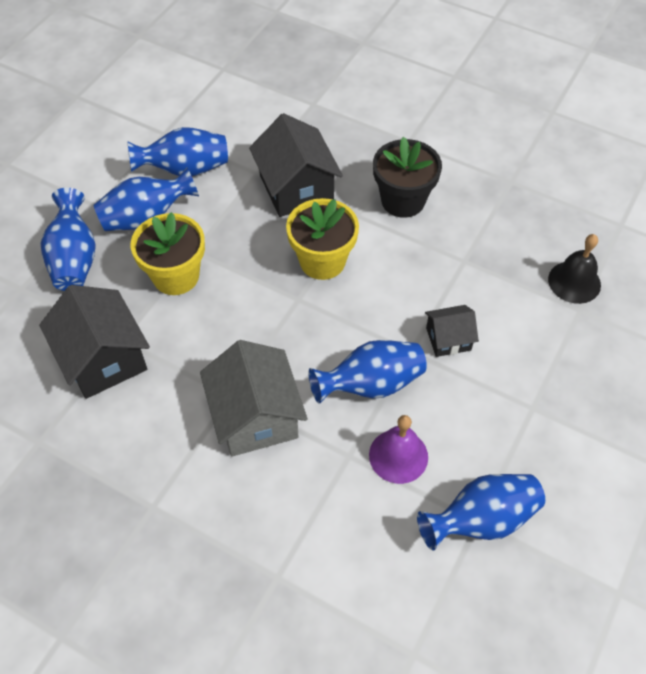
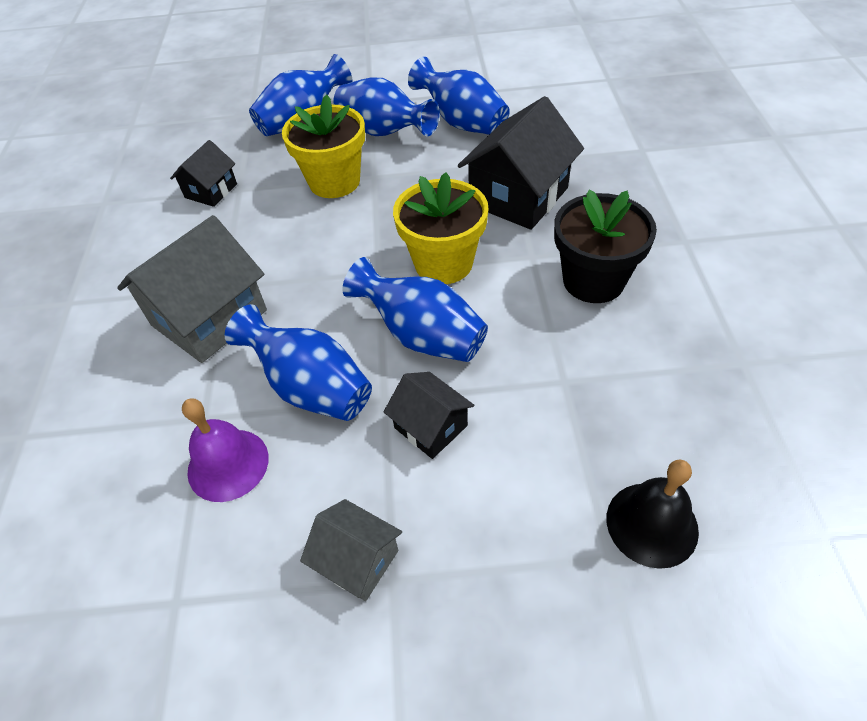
camera: 60 degrees right, 5 degrees down
black house [39,285,150,399] -> black house [170,140,237,207], size x0.55
blue vase [417,474,545,551] -> blue vase moved to [342,257,488,362]
none -> grey house [300,499,402,601]

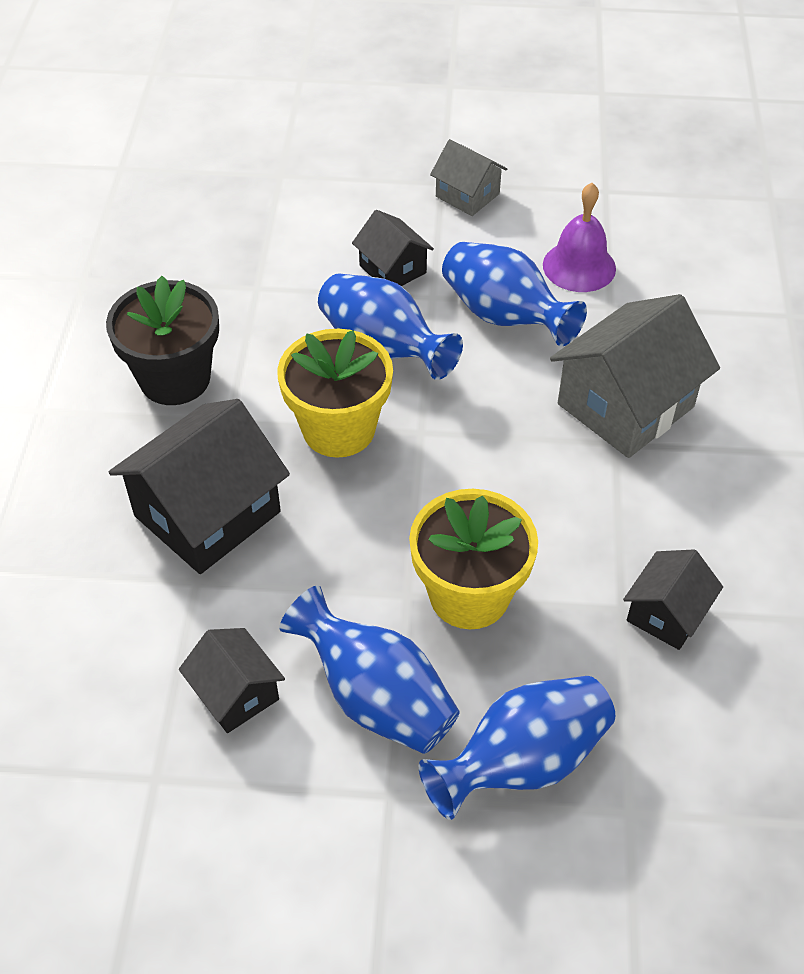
camera: 175 degrees left, 0 degrees up
blue vase [408,57,510,135] -> black house [179,628,285,733]
black bell [607,459,699,569] -> none

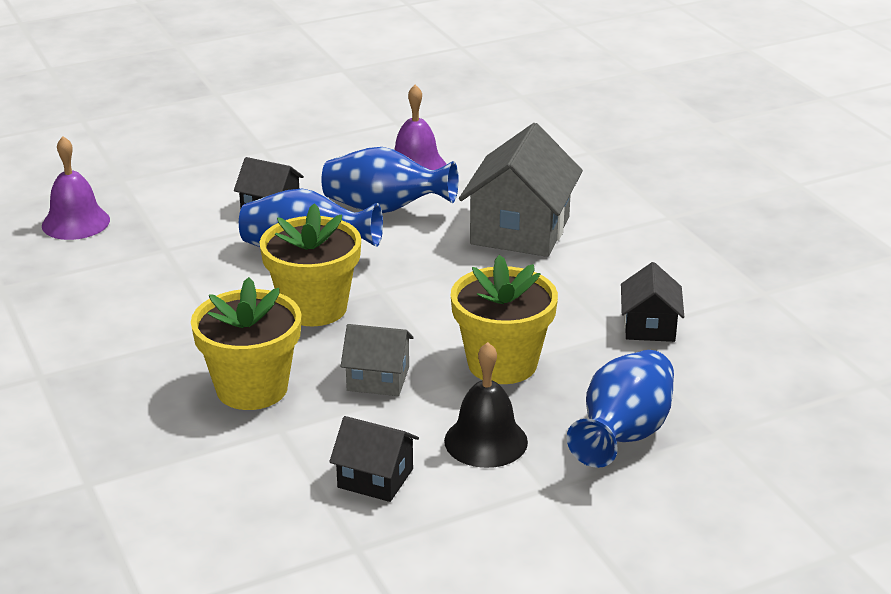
camera: 30 degrees left, 20 degrees down
black flower pot [106,276,219,405] -> none
black house [109,399,290,574] -> yellow flower pot [191,277,301,410]
blue vase [280,585,460,754] -> black bell [444,342,528,468]
grey house [430,139,507,216] -> grey house moved to [341,324,414,396]
none -> purple bell [42,136,110,240]

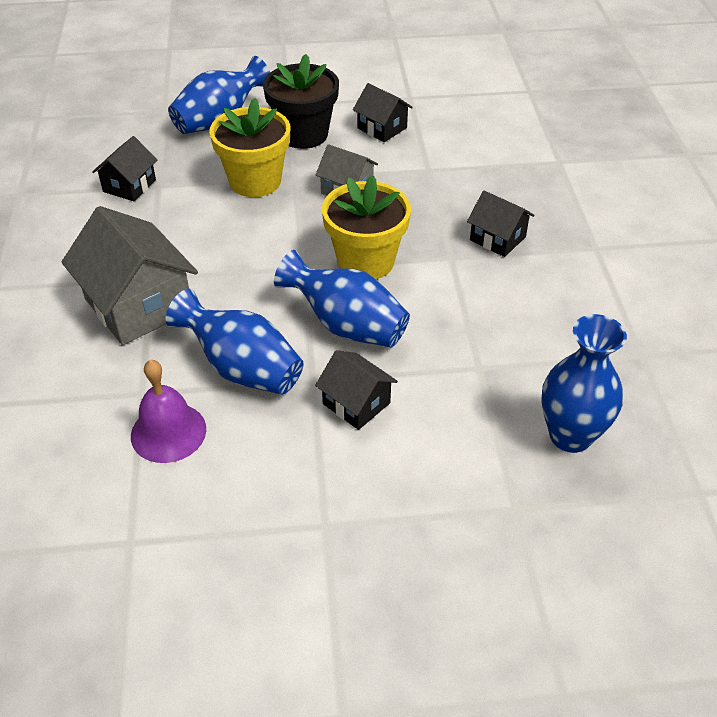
camera: 160 degrees left, 15 degrees up
purple bell [42,136,110,240] -> blue vase [541,314,627,453]
yellow flower pot [191,277,301,410] -> none
black bell [444,342,528,468] -> black flower pot [263,54,339,149]
grey house [459,123,583,257] -> grey house turned 75 degrees counterclockwise [61,206,198,345]
none -> black house [467,190,534,257]

